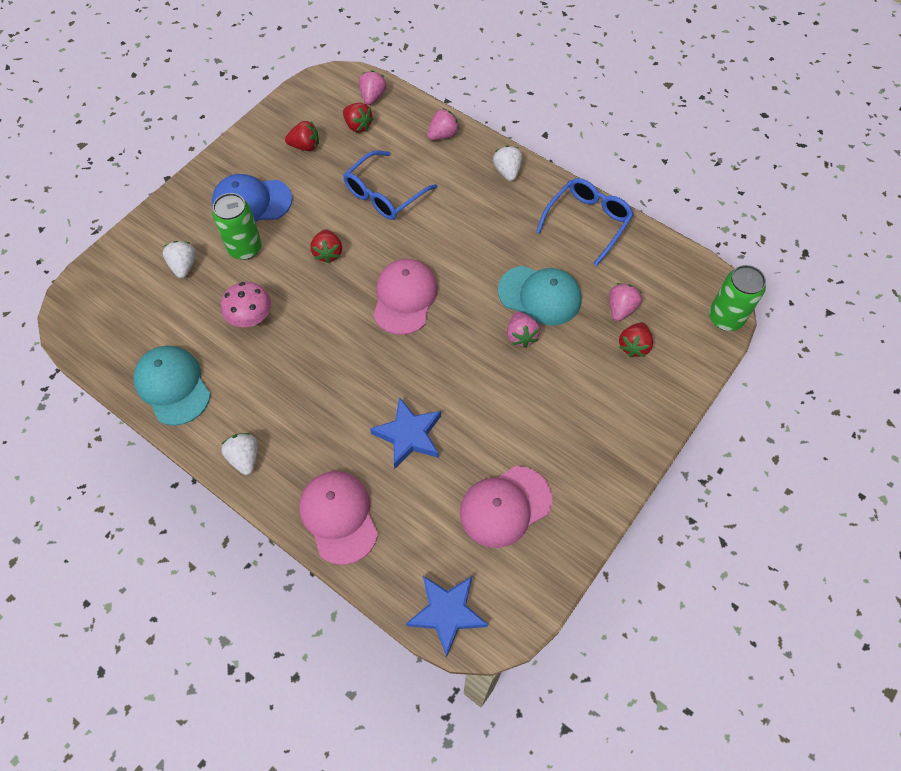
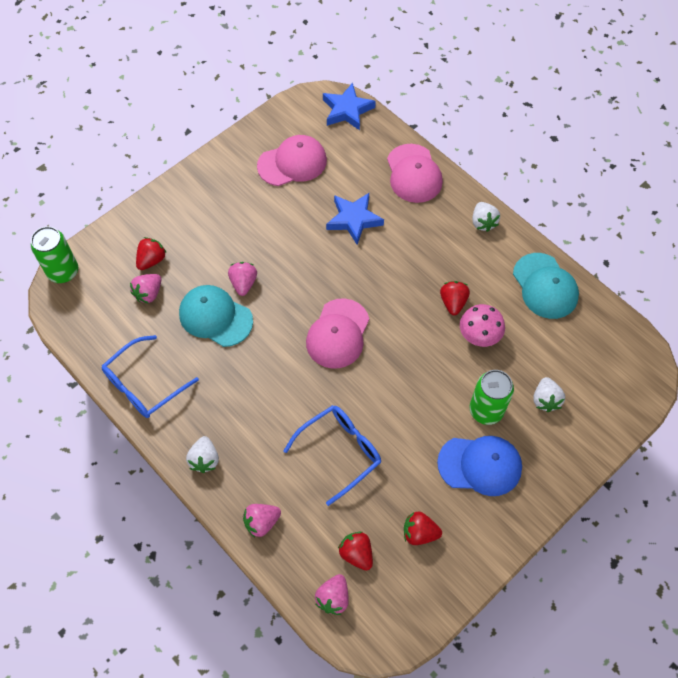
camera: 170 degrees left, 0 degrees up
red strawberry [310,229,342,263] -> red strawberry moved to [440,281,470,315]

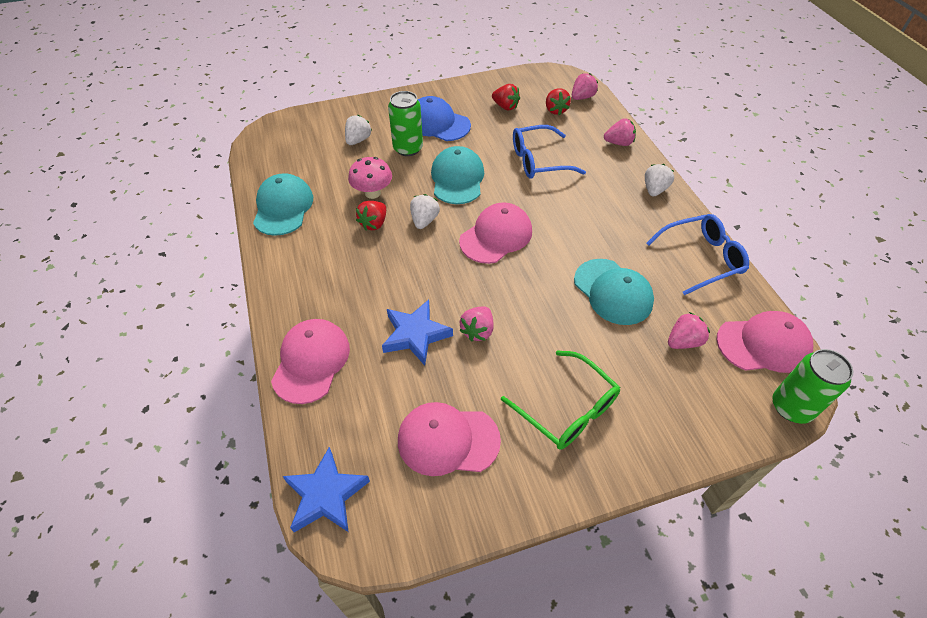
camera: 155 degrees left, 10 degrees down
red strawberry [136,237,166,270] -> none
pink strawberry [228,262,257,296] -> pink strawberry moved to [459,306,493,342]
white strawberry [472,202,500,232] -> white strawberry moved to [410,194,440,229]
none -> turquoise cap [431,146,484,204]
none -> green glasses [501,350,620,449]
none -> pink cap [716,311,813,373]

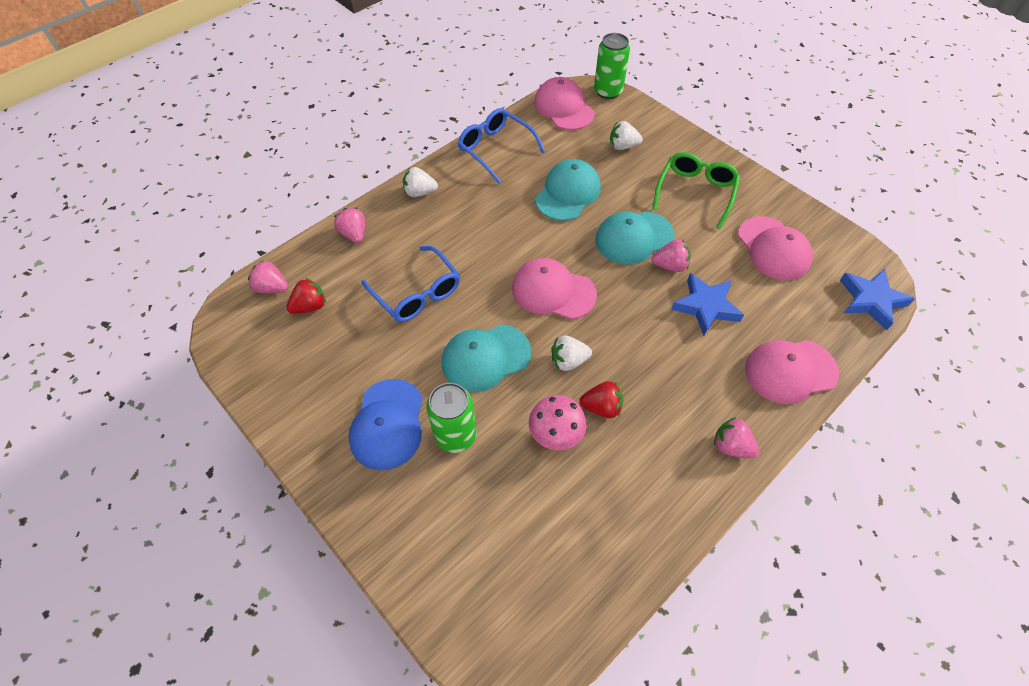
camera: 115 degrees left, 5 degrees up
turquoise cap [253,173,313,236] -> turquoise cap moved to [595,211,675,264]
white strawberry [345,115,372,145] -> white strawberry moved to [610,121,643,150]
red strawberry [492,84,520,110] -> none
pink strawberry [668,312,710,349] -> pink strawberry moved to [714,417,759,458]

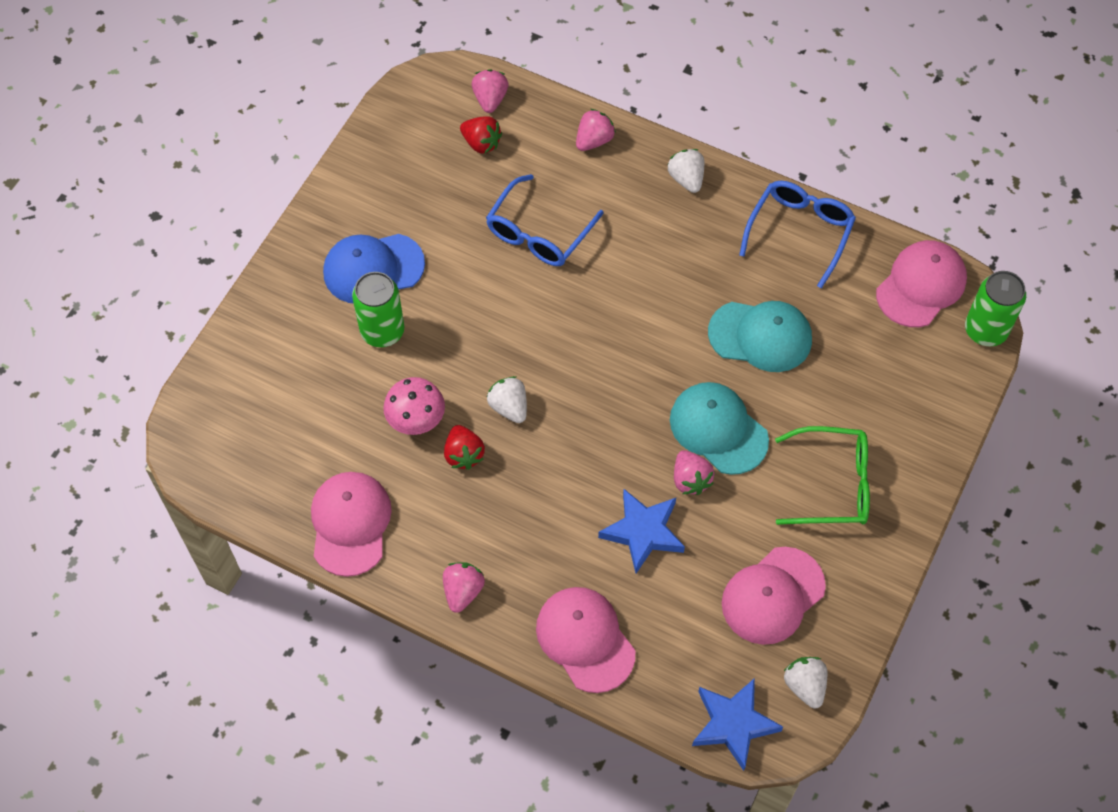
camera: 70 degrees right, 5 degrees up
turquoise cap [442,324,531,392] -> none
pink cap [512,258,597,320] -> pink cap moved to [311,472,392,577]
white strawberry [610,121,643,150] -> white strawberry moved to [784,657,828,709]

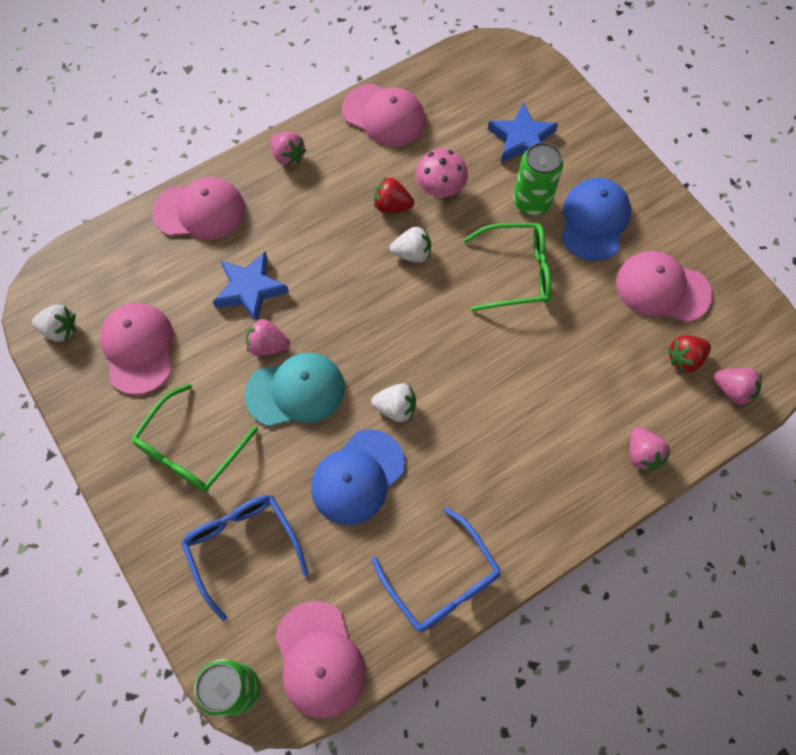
camera: 120 degrees right, 5 degrees up
blue glasses [486,174,604,266] -> blue glasses moved to [181,495,309,621]
white strawberry [668,149,704,193] -> white strawberry moved to [371,383,416,422]
blue star [692,678,783,771] -> blue star moved to [488,102,558,163]
turquoise cap [708,301,812,372] -> blue cap [311,429,405,525]
none -> green glasses [463,223,551,311]
none -> pink cap [616,251,712,323]

